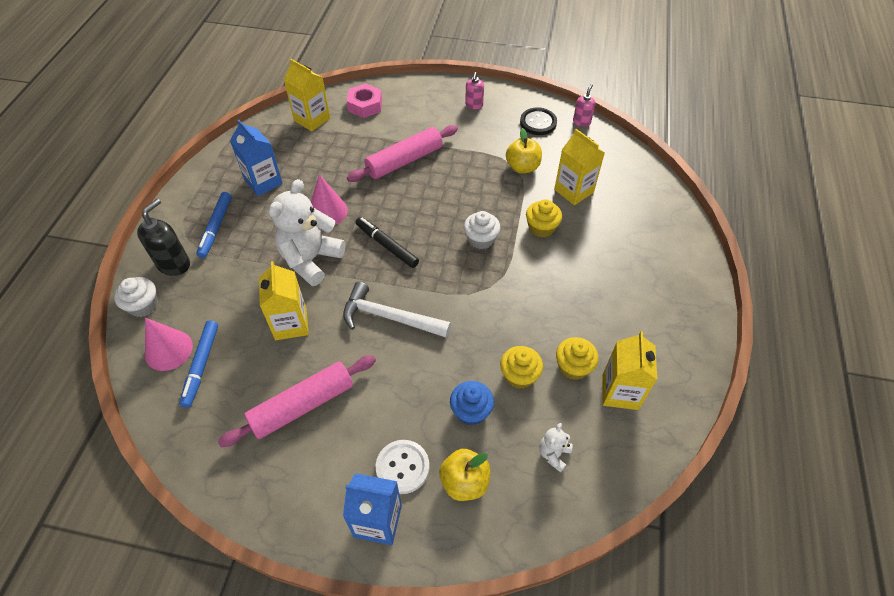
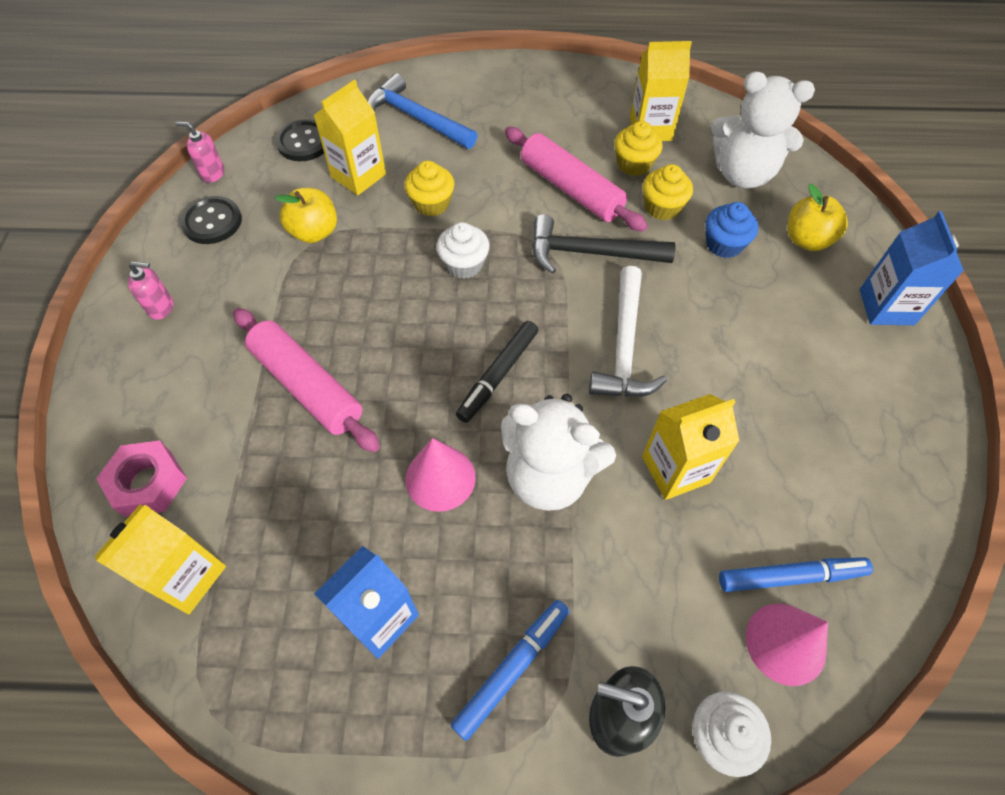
camera: 100 degrees left, 5 degrees up
blue marker [196,192,232,258] -> blue marker turned 45 degrees counterclockwise [451,600,569,741]
pink rolling pin [218,355,376,447] -> pink rolling pin moved to [505,127,648,232]
white button [376,440,429,494] -> none
white teddy bear [539,423,573,473] -> white teddy bear [711,72,815,189], size x2.24
none -> black button [275,119,324,161]
none -> blue hammer [368,73,477,149]
none -> black hammer [532,214,675,274]

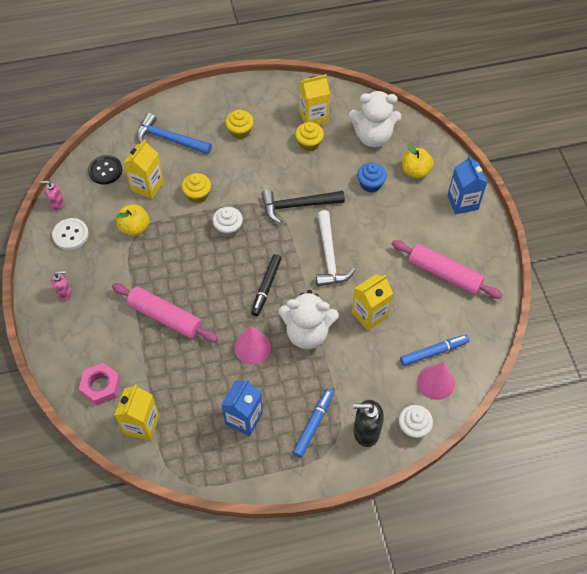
camera: 15 degrees left, 0 degrees up
black button [180,196,242,244] -> white button [52,218,89,250]
pink rolling pin [505,127,648,232] -> pink rolling pin moved to [392,240,503,299]
yellow cupcake [643,164,693,220] -> yellow cupcake moved to [225,110,254,139]

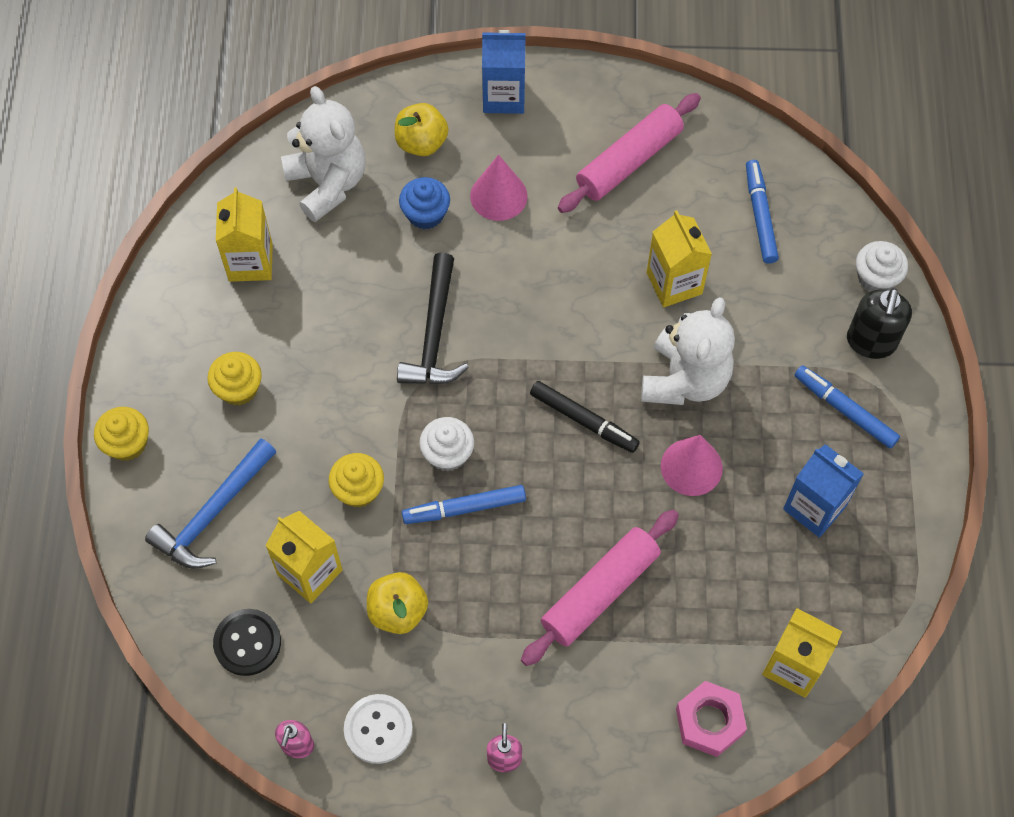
camera: 75 degrees left, 5 degrees up
yellow cupcake [295,122,324,152] -> yellow cupcake moved to [94,407,149,461]
white hammer [316,210,355,286] -> none
white teddy bear [349,91,401,147] -> white teddy bear turned 45 degrees counterclockwise [281,86,365,222]
pink cone [417,362,455,400] -> pink cone moved to [470,155,528,221]
none -> blue marker [402,485,526,524]

